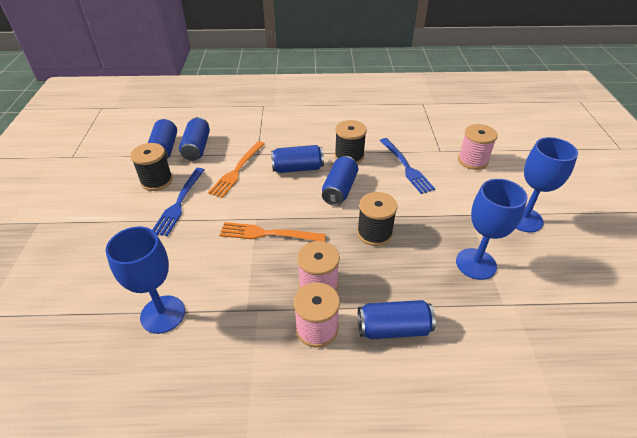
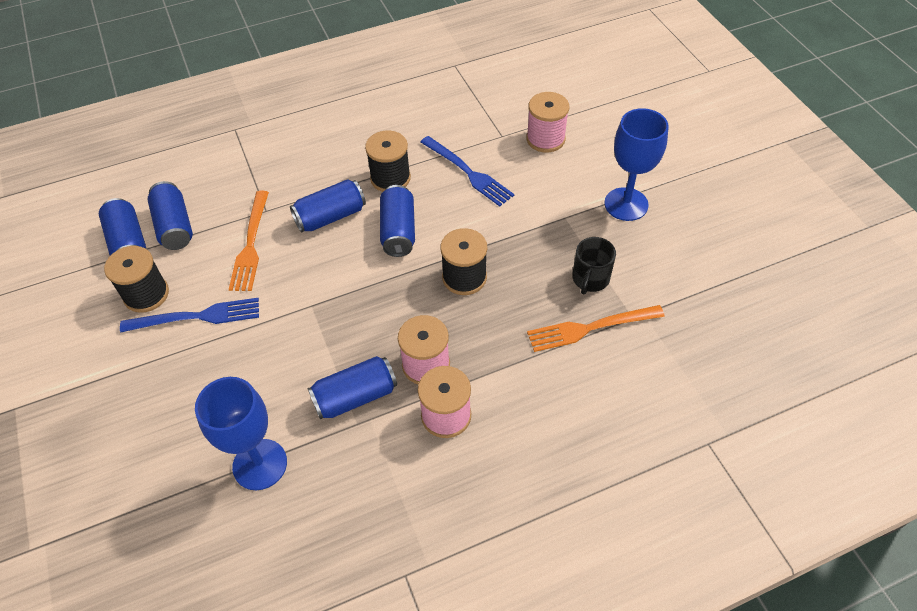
camera: 20 degrees left, 10 degrees up
blue fork [152,168,204,236] -> blue fork turned 90 degrees counterclockwise [120,298,259,333]
orange fork [219,222,326,242] -> orange fork moved to [527,305,665,352]
blue can [358,300,436,339] -> blue can moved to [307,356,397,420]
blue goblet [456,179,528,280] -> black mug [572,237,616,294]

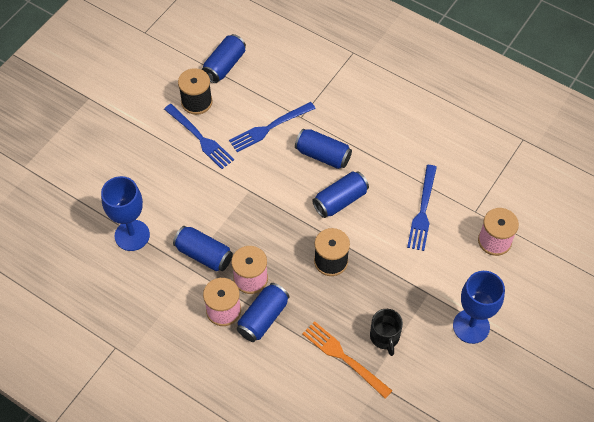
camera: 55 degrees right, 5 degrees up
blue can [148,181,193,250] -> blue can moved to [237,283,289,342]
orange fork [228,191,269,291] -> blue fork [229,102,316,152]
black spool [365,131,411,192] -> none
black mug [572,237,616,294] -> black mug turned 90 degrees counterclockwise [370,309,403,356]

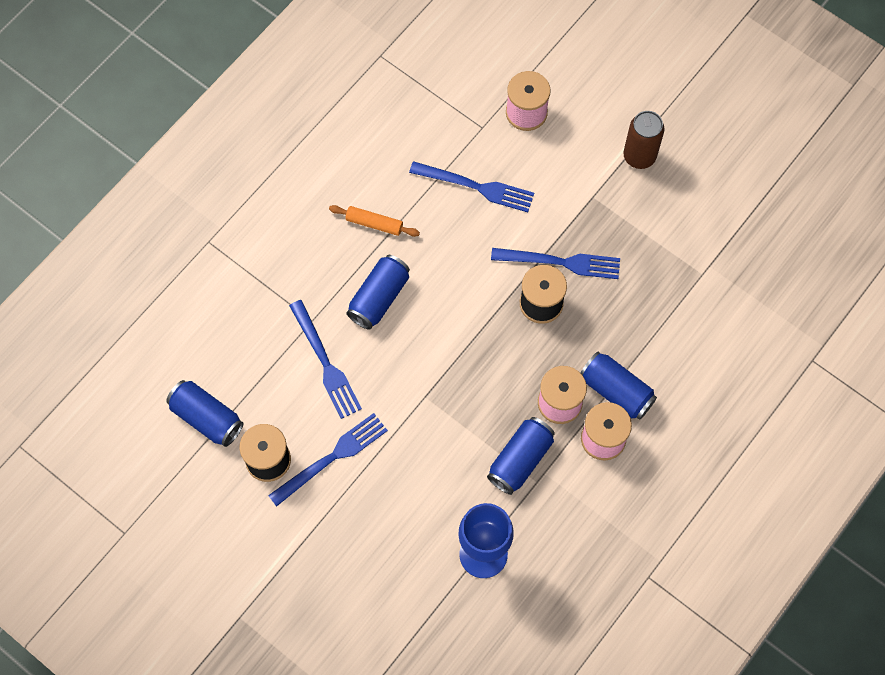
camera: 85 degrees left, 10 degrees up
orange fork [302,321,392,399] -> none
blue can [312,171,369,218] -> none
black mug [370,309,403,356] -> none
blue goblet [453,271,505,344] -> brown can [624,111,664,169]
none -> orange rolling pin [329,205,420,237]
none -> blue fork [491,248,620,279]

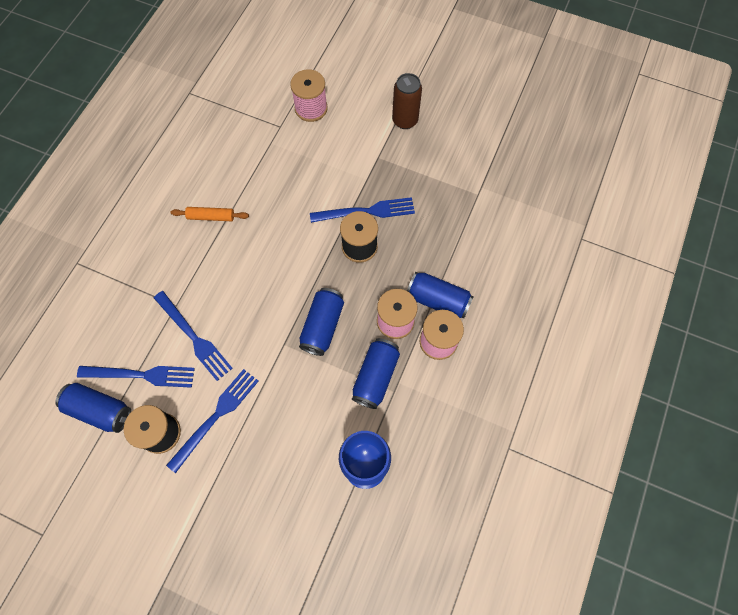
camera: 15 degrees left, 0 degrees up
blue can [346,255,410,330] -> blue can moved to [299,288,344,356]
blue fork [409,161,534,212] -> blue fork moved to [77,366,195,388]

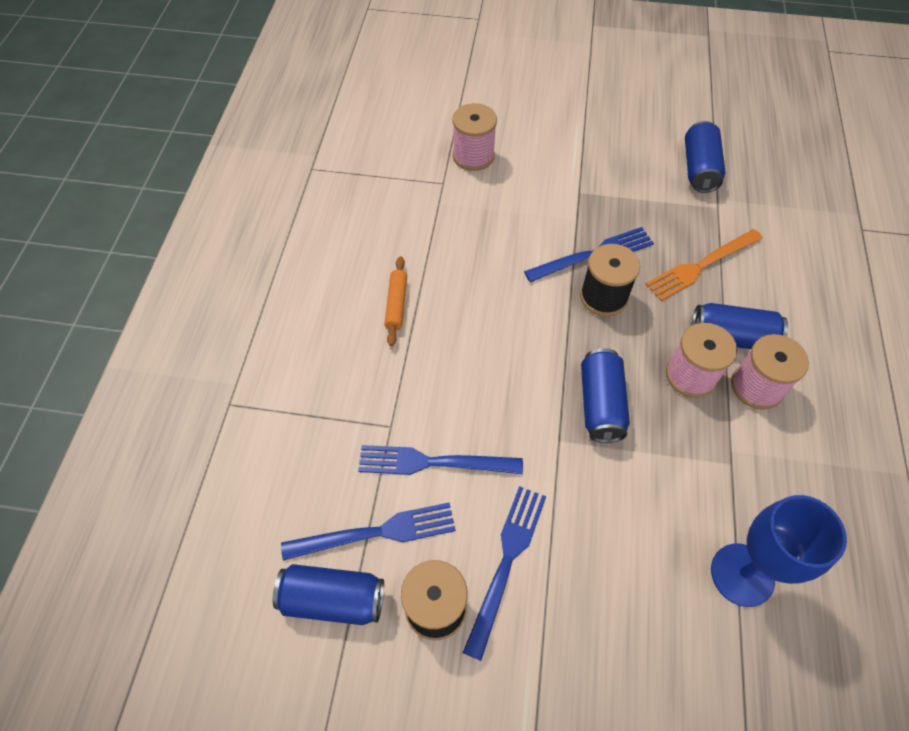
camera: 15 degrees left, 10 degrees down
blue fork [154,291,233,381] -> blue fork turned 150 degrees clockwise [358,445,523,475]
orange rolling pin [171,207,249,221] -> orange rolling pin turned 75 degrees counterclockwise [384,256,407,346]
blue can [352,338,400,409] -> blue can moved to [685,121,725,193]
brown can [392,73,422,129] -> none
none -> orange fork [645,229,763,301]

